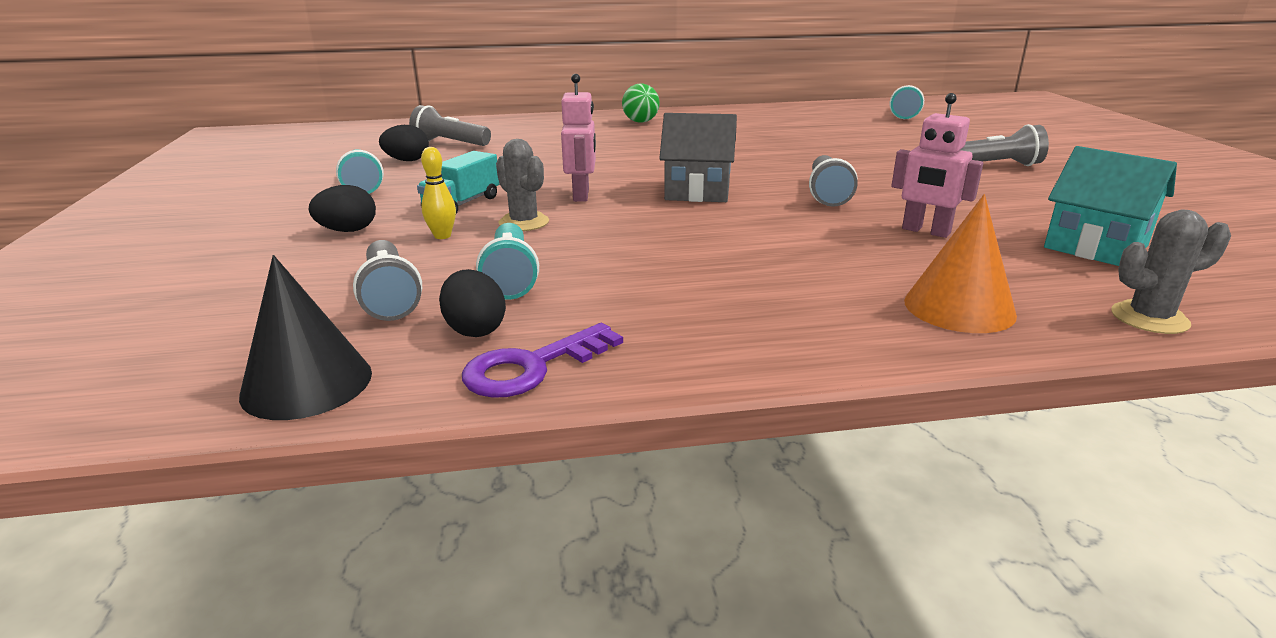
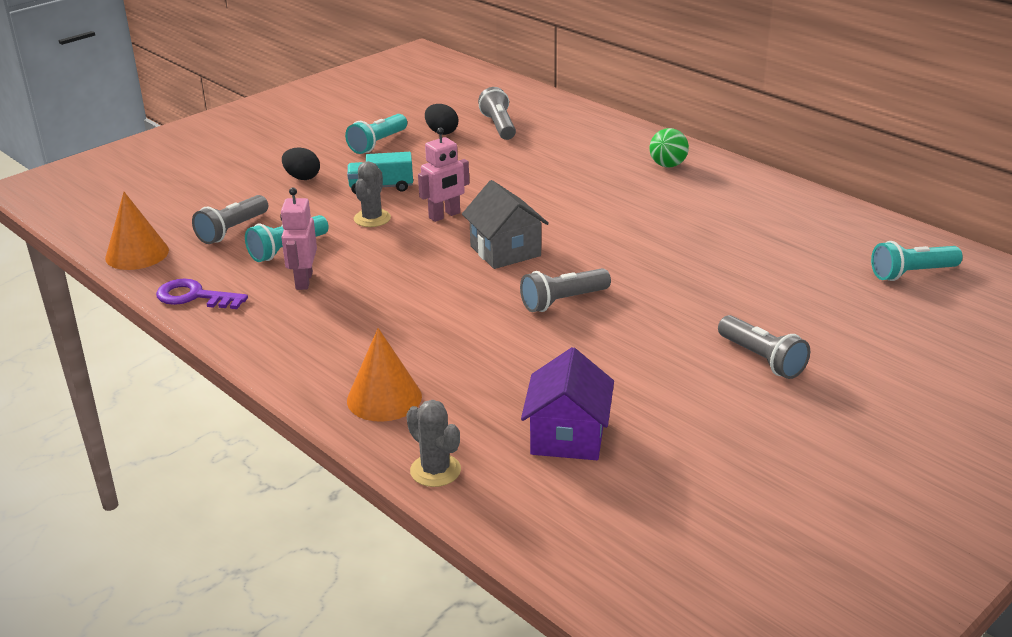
camera: 55 degrees right, 5 degrees up
black cone [239,255,372,420] -> orange cone [105,192,169,270]
yellow bowling pin [421,147,456,239] -> none
black egg [439,269,506,337] -> none
pink robot [891,93,983,238] -> pink robot moved to [280,188,317,290]
turquoise house [1044,146,1177,266] -> purple house [521,347,614,460]

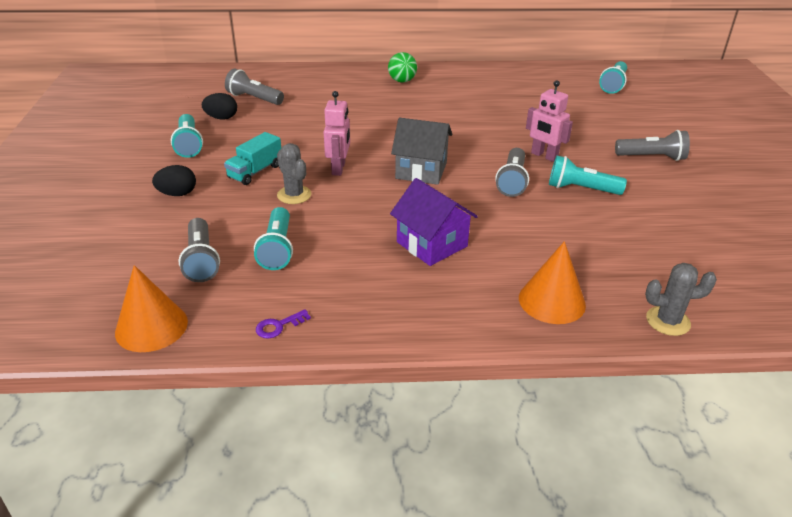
camera: 50 degrees left, 5 degrees up
purple key [156,279,248,309] -> purple key [256,309,311,338], size x0.56
pink robot [280,188,317,290] -> pink robot moved to [526,80,573,162]
purple house [521,347,614,460] -> purple house moved to [390,178,478,266]
none -> turquoise flashlight [549,155,627,195]

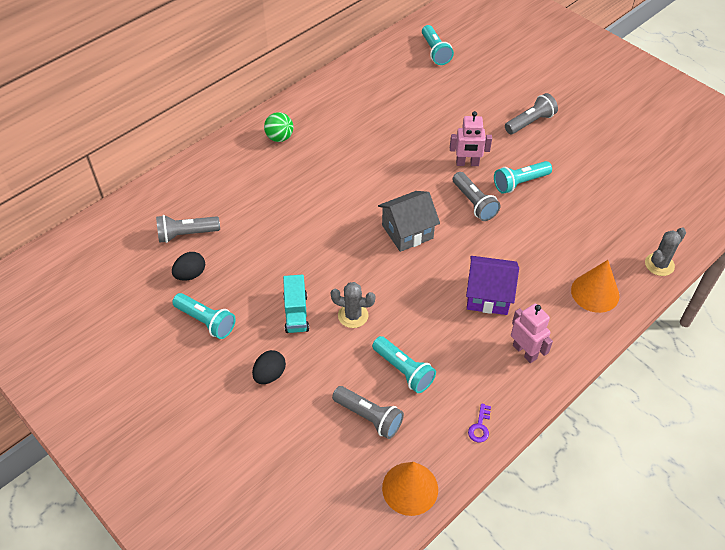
camera: 40 degrees left, 15 degrees up
pink robot [324,91,350,176] -> pink robot moved to [511,304,553,363]

